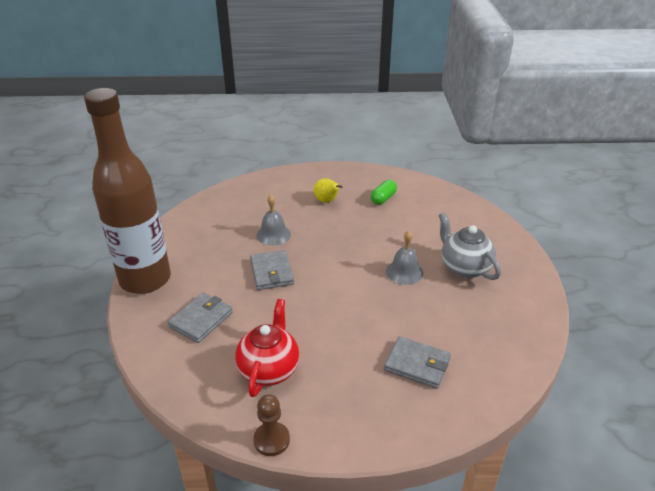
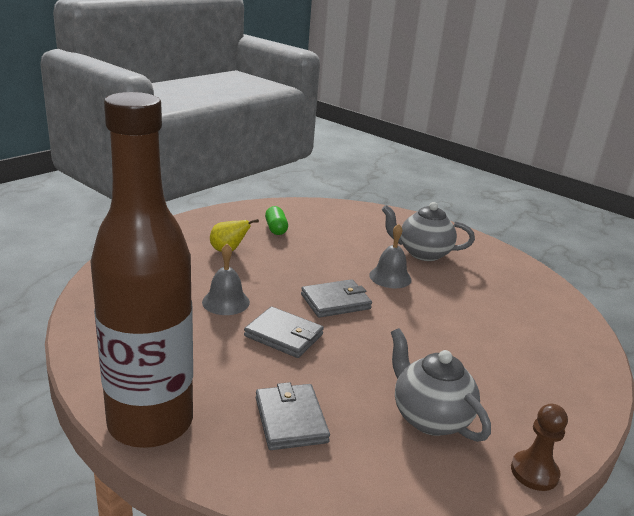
camera: 50 degrees left, 10 degrees down
red teapot [235,299,299,397] -> grey teapot [391,328,491,442]
grey wallet [384,336,451,389] -> grey wallet moved to [301,279,372,318]

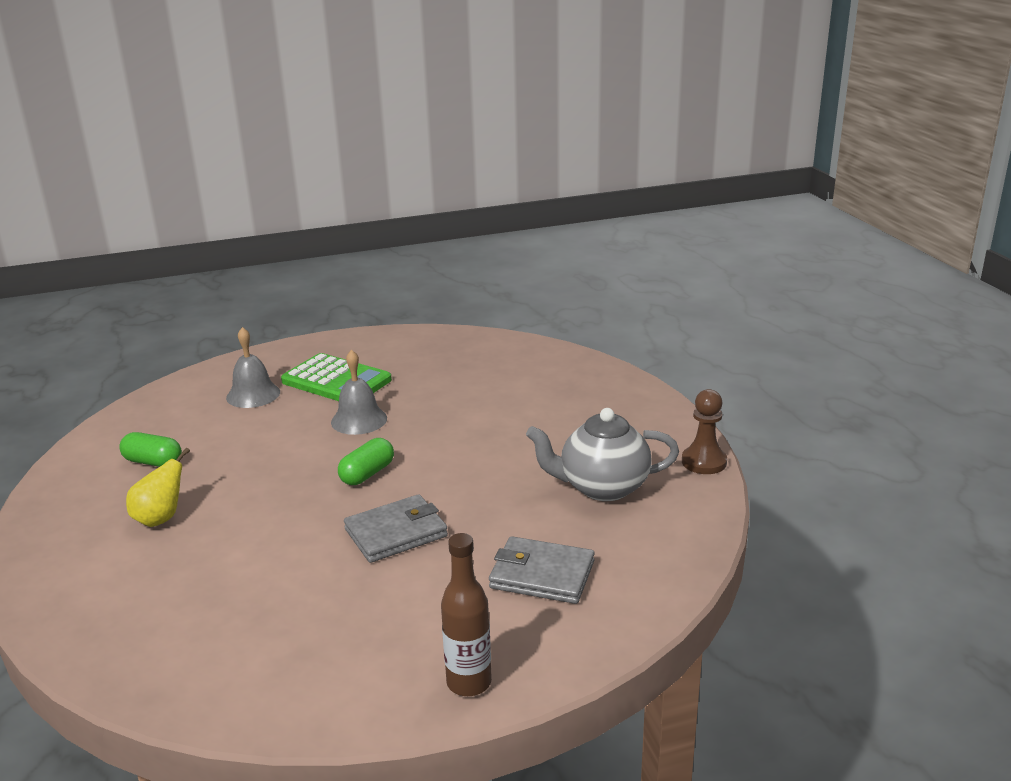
camera: 55 degrees left, 0 degrees up
brown bottle [90,92,193,448] -> brown bottle [441,533,492,696], size x0.41
grey bell [202,244,250,315] -> grey bell moved to [226,327,280,408]
grey wallet [301,279,372,318] -> green capsule [338,438,394,485]
grey teapot [382,202,475,261] -> green calculator [281,353,392,401]

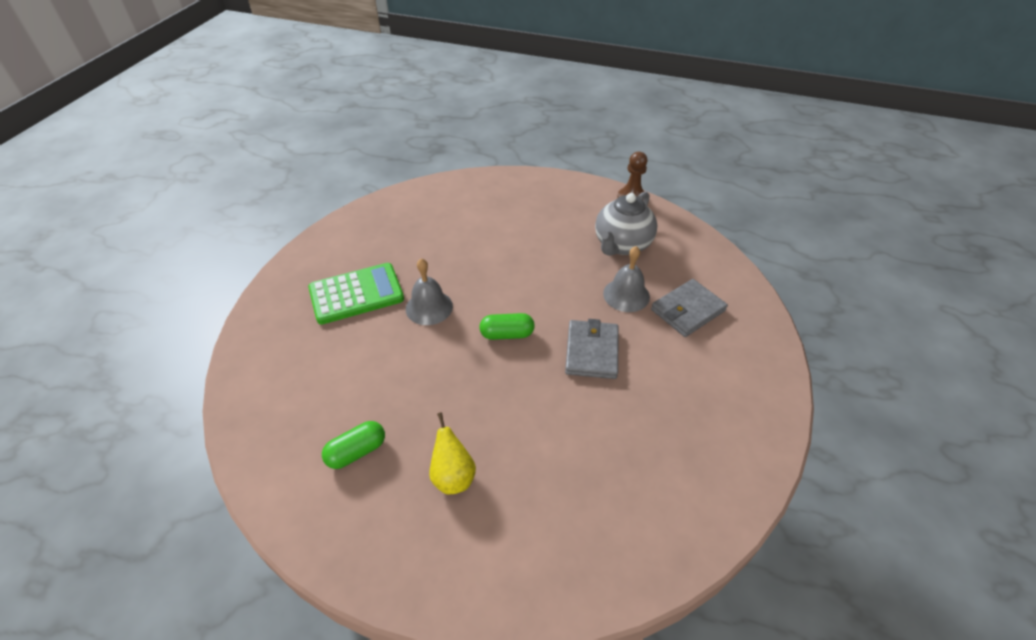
camera: 55 degrees left, 20 degrees up
grey bell [226,327,280,408] -> grey bell moved to [603,246,650,312]
green capsule [338,438,394,485] -> green capsule turned 75 degrees counterclockwise [479,313,535,340]
brown bottle [441,533,492,696] -> none

